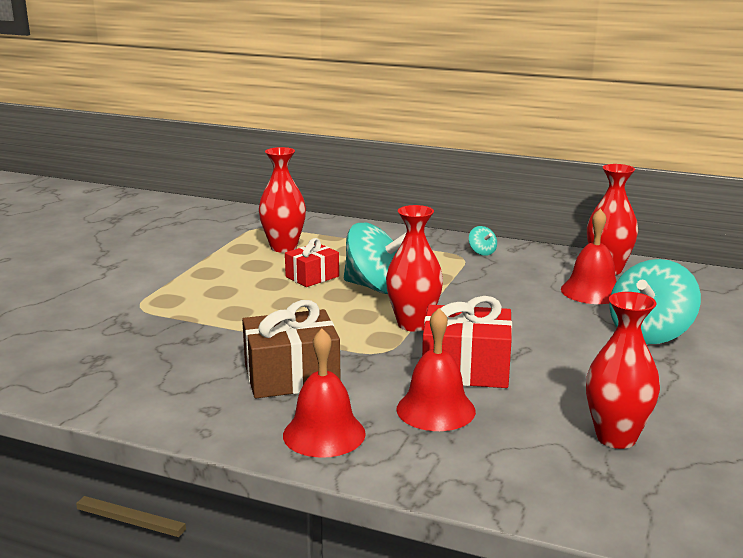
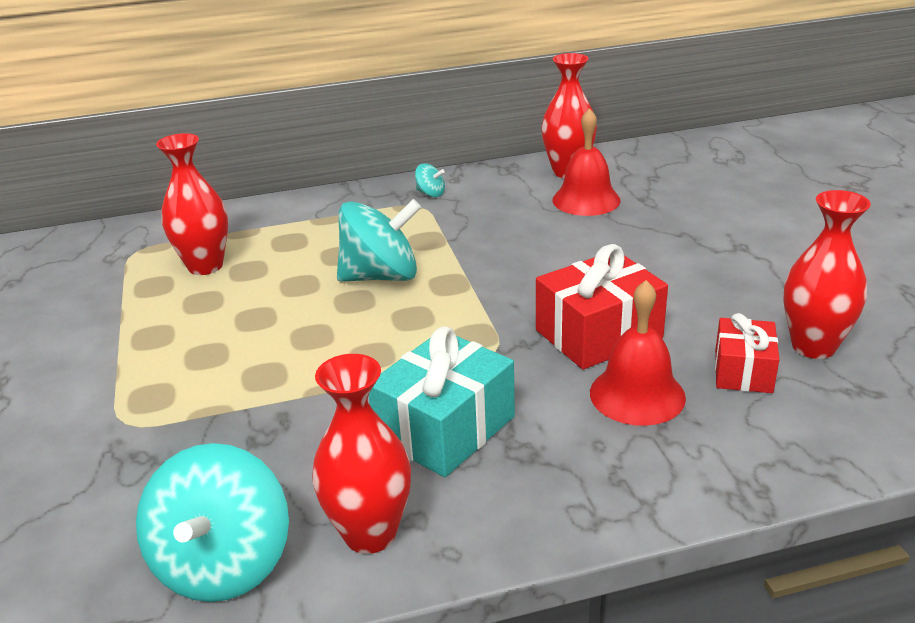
camera: 35 degrees left, 10 degrees up
brown gift [242,300,341,398] -> turquoise gift [369,326,515,477]
red bell [283,329,366,458] -> none
red gift [285,238,339,287] -> red gift moved to [715,313,779,393]
red vase [386,205,443,332] -> red vase moved to [312,354,411,554]
turquoise spinning top [609,259,701,344] -> turquoise spinning top moved to [136,443,289,602]

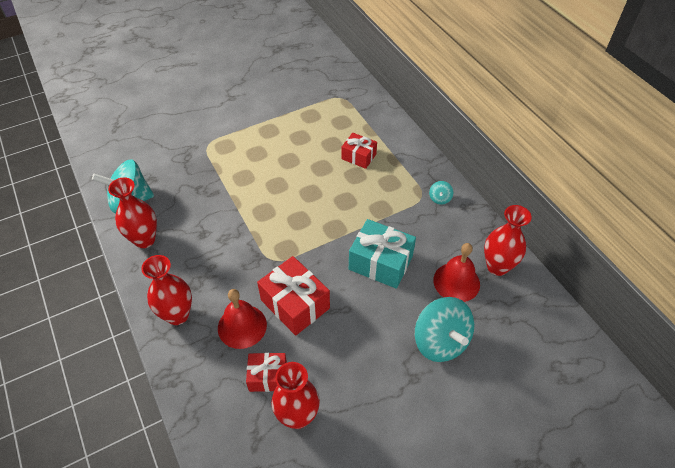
camera: 75 degrees right, 20 degrees up
red vase [156,133,228,275] -> red vase moved to [141,255,192,325]
turquoise spinning top [337,199,421,282] -> turquoise spinning top moved to [415,297,474,362]
turquoise gift [369,326,515,477] -> turquoise gift moved to [349,219,416,289]
none -> red gift [341,133,377,169]

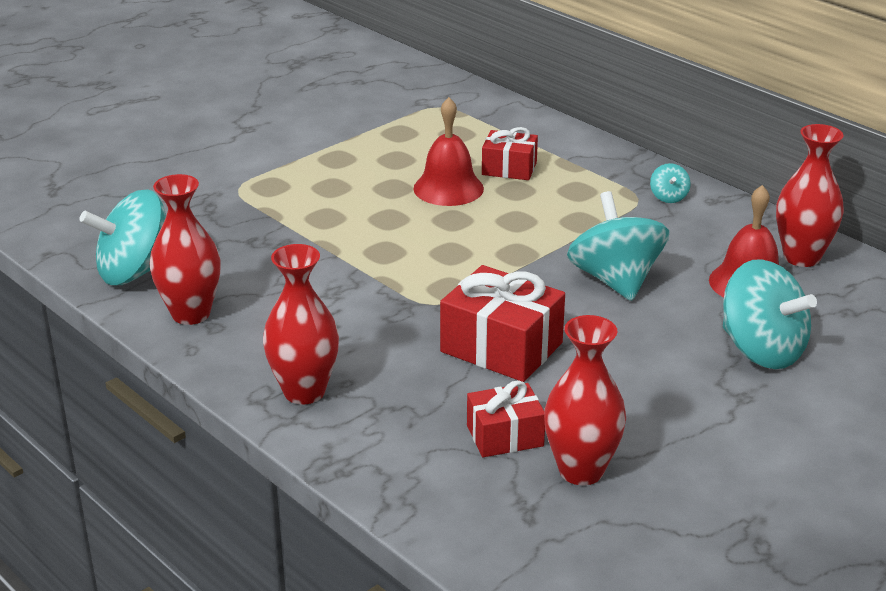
camera: 15 degrees left, 20 degrees down
red bell [218,289,267,349] -> red bell moved to [413,97,484,206]
turquoise gift [349,219,416,289] -> turquoise spinning top [567,191,669,301]

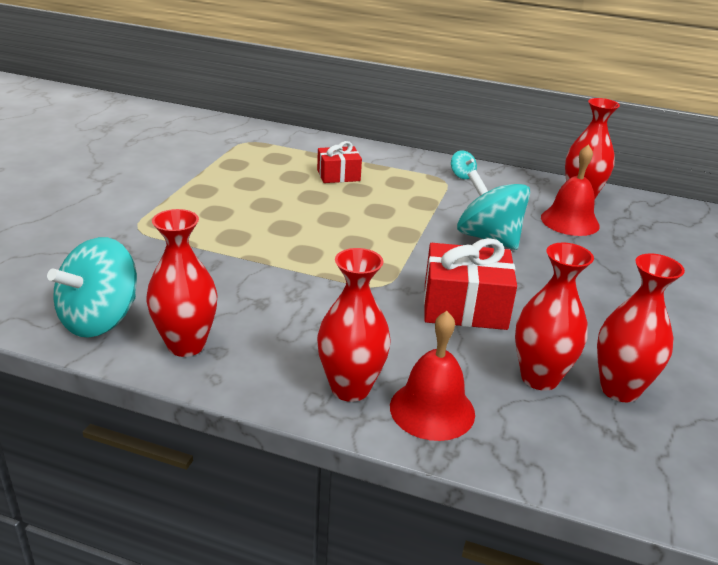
camera: 30 degrees left, 0 degrees up
red bell [413,97,484,206] -> red bell moved to [390,311,475,441]
red gift [467,380,545,457] -> red vase [515,242,594,391]
turquoise spinning top [723,259,817,369] -> none

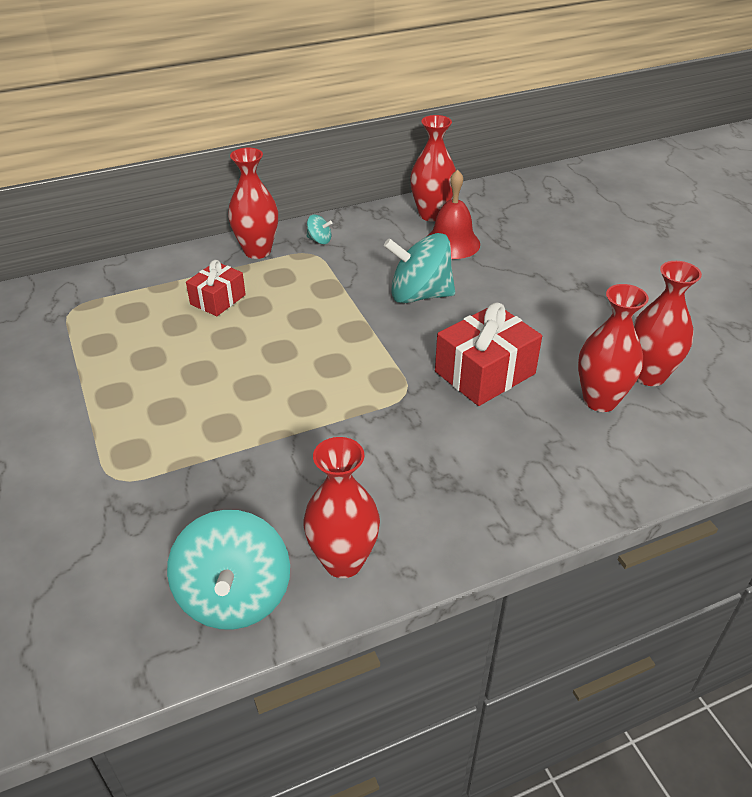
camera: 40 degrees left, 10 degrees up
red vase [317,248,391,402] -> red vase moved to [228,148,278,259]
red bell [390,311,475,441] -> none

